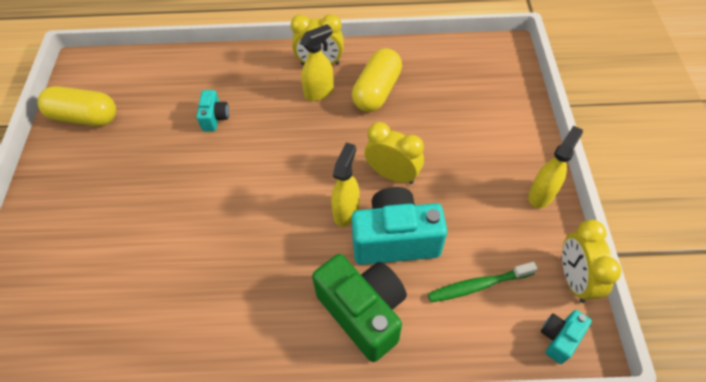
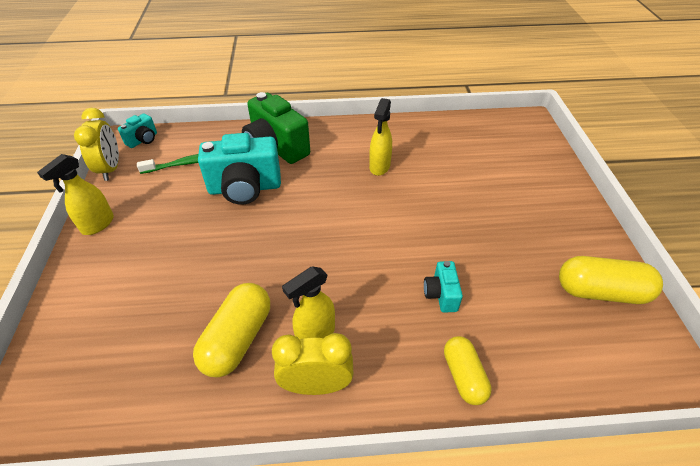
camera: 175 degrees right, 10 degrees down
yellow spray bottle [331,143,360,227] -> yellow spray bottle moved to [369,98,392,176]
yellow clock [364,122,424,184] -> none
none -> yellow capsule [444,336,491,405]

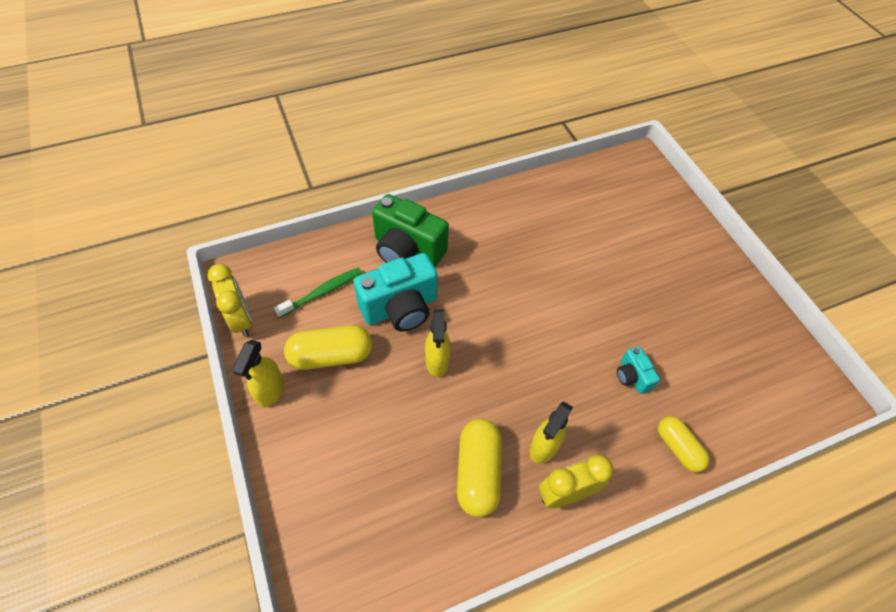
camera: 20 degrees left, 10 degrees up
turquoise camera [118,113,157,148] -> none
yellow spray bottle [369,98,392,176] -> yellow spray bottle moved to [425,309,451,377]
yellow capsule [559,256,663,304] -> yellow capsule moved to [284,325,372,370]

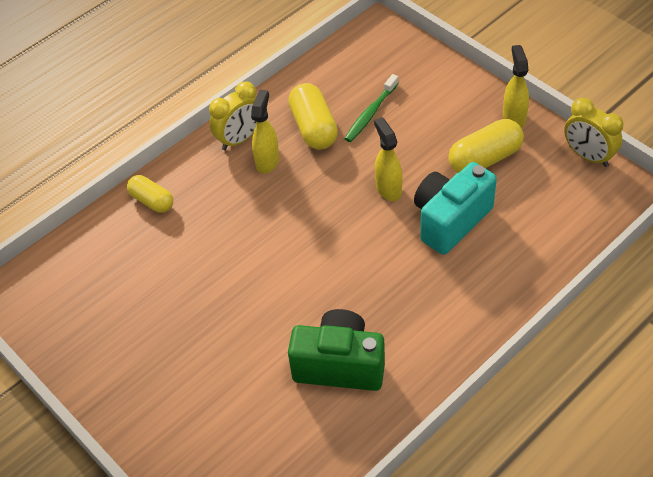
camera: 165 degrees right, 5 degrees down
green toothbrush [274,268,362,318] -> green toothbrush moved to [344,74,399,142]
green camera [372,194,449,267] -> green camera moved to [288,309,385,391]
turquoise camera [617,346,660,394] -> none

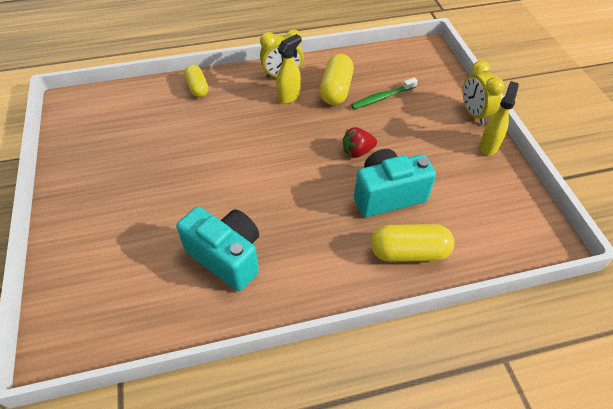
camera: 25 degrees right, 0 degrees up
green camera [288,309,385,391] -> turquoise camera [176,206,259,291]
yellow spray bottle [374,117,402,201] -> red strawberry [343,127,377,158]
yellow capsule [448,119,524,173] -> yellow capsule moved to [371,224,454,262]
yellow clock [564,98,623,167] -> yellow clock moved to [463,60,505,125]

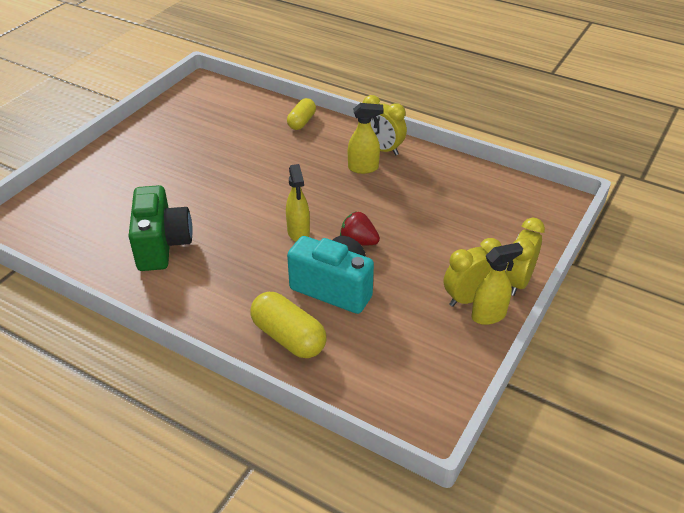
camera: 45 degrees right, 10 degrees down
turquoise camera [176,206,259,291] -> green camera [129,185,193,271]
yellow capsule [320,54,354,105] -> none
green toothbrush [351,78,418,109] -> none
none -> yellow spray bottle [286,164,310,242]
none -> yellow clock [444,238,502,307]

